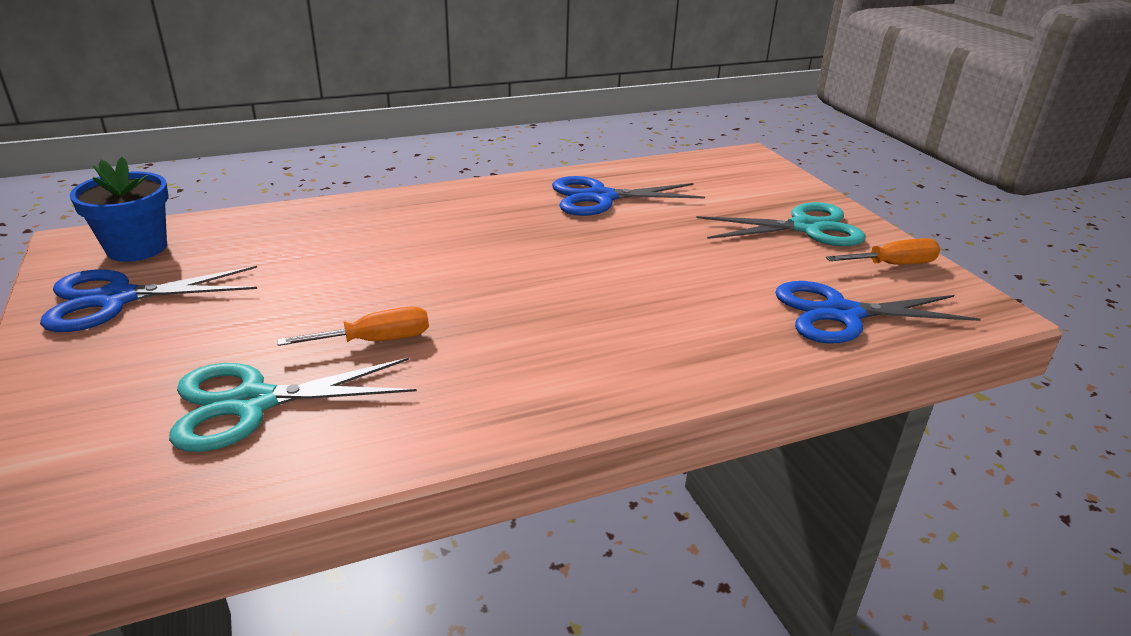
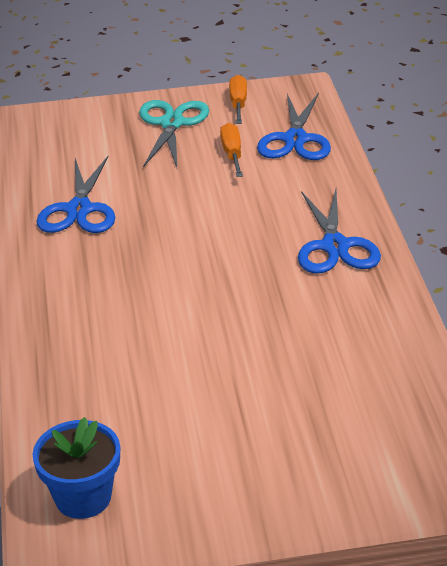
camera: 75 degrees left, 5 degrees up
blue scissors [40,266,257,332] -> blue scissors moved to [298,189,381,274]
turquoise scissors [169,358,417,452] -> none
orange screwdriver [277,307,429,346] -> orange screwdriver moved to [220,123,243,177]

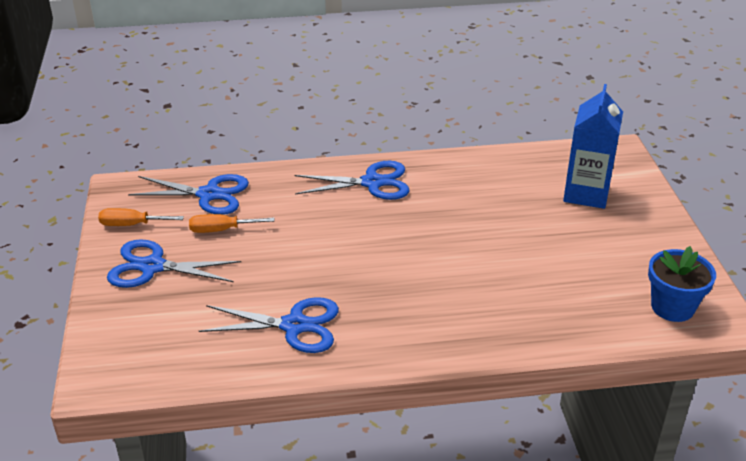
camera: 90 degrees left, 0 degrees up
turquoise scissors [139,100,209,167] -> blue scissors [107,239,241,288]
none -> blue carton [563,84,623,209]

